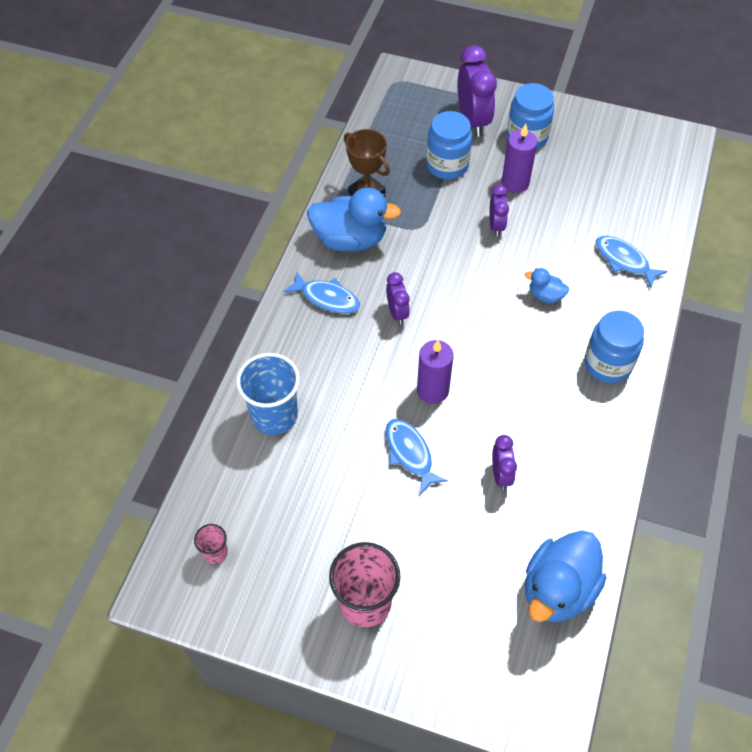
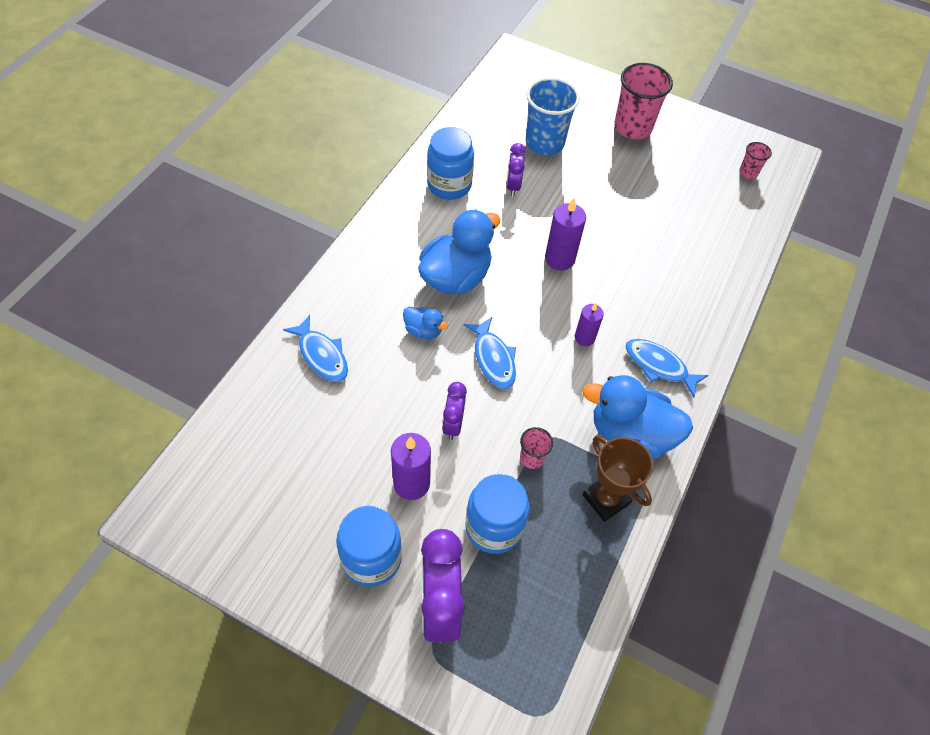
camera: 175 degrees left, 0 degrees up
blue cup [236,353,300,435] -> blue cup moved to [526,77,580,155]
purple clock [386,272,410,325] -> purple candle [575,303,604,346]
blue fish [386,419,448,495] -> blue fish moved to [464,317,516,389]
blue duck [525,530,607,622] -> blue duck moved to [418,209,500,294]
blue jar [584,311,644,383] -> blue jar moved to [427,127,474,200]
none -> pink cup [520,427,553,469]

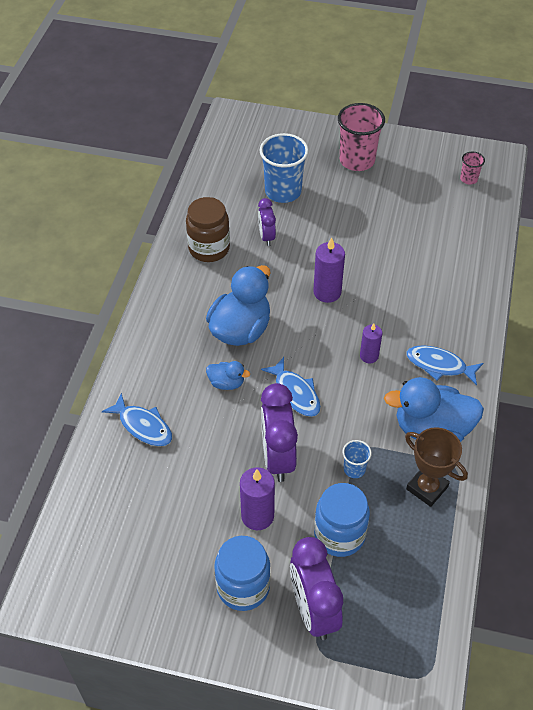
camera: 10 degrees left, 5 degrees down
blue jar [427,127,474,200] -> brown jar [186,197,230,262]
purple clock [442,382,467,440] -> purple clock [261,383,298,482], size x1.81
pink cup [520,427,553,469] -> blue cup [342,440,372,478]

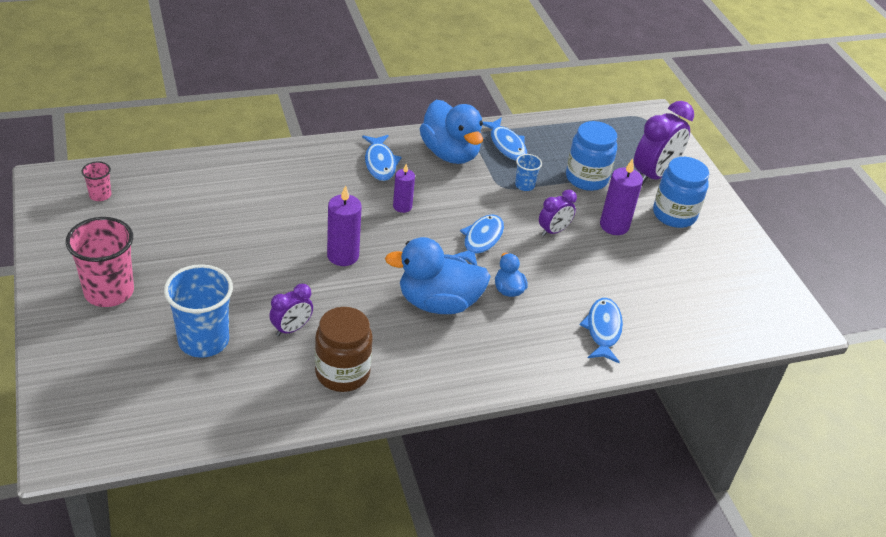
camera: 125 degrees left, 10 degrees down
purple clock [261,383,298,482] -> purple clock [539,190,577,236], size x0.55
brown trophy [405,427,468,507] -> blue fish [483,117,527,161]

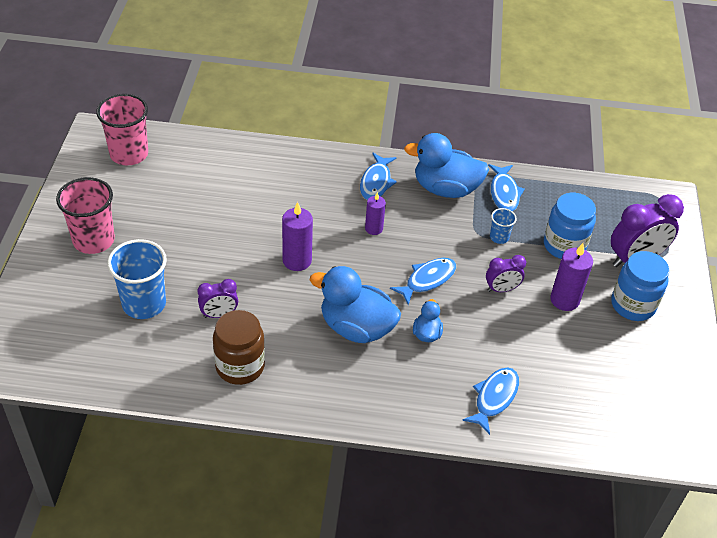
camera: 25 degrees right, 5 degrees up
pink cup [81,161,112,201] -> pink cup [96,94,148,165], size x2.06
blue duck [420,100,483,164] -> blue duck turned 105 degrees clockwise [404,133,489,198]

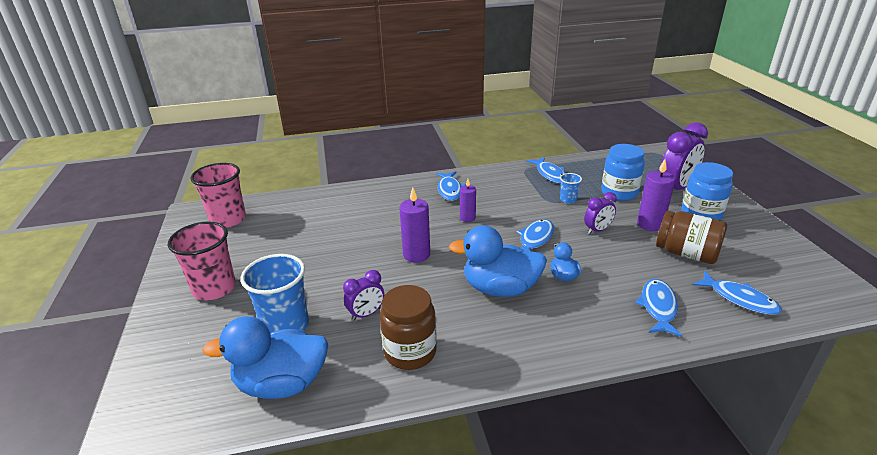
camera: 15 degrees left, 15 degrees down
blue duck [404,133,489,198] -> blue duck moved to [202,316,328,399]
none -> brown jar [656,211,727,264]
none -> blue fish [692,271,782,315]

